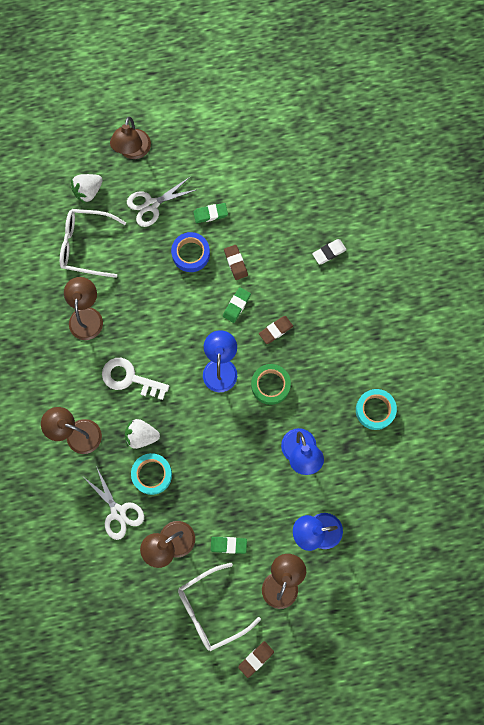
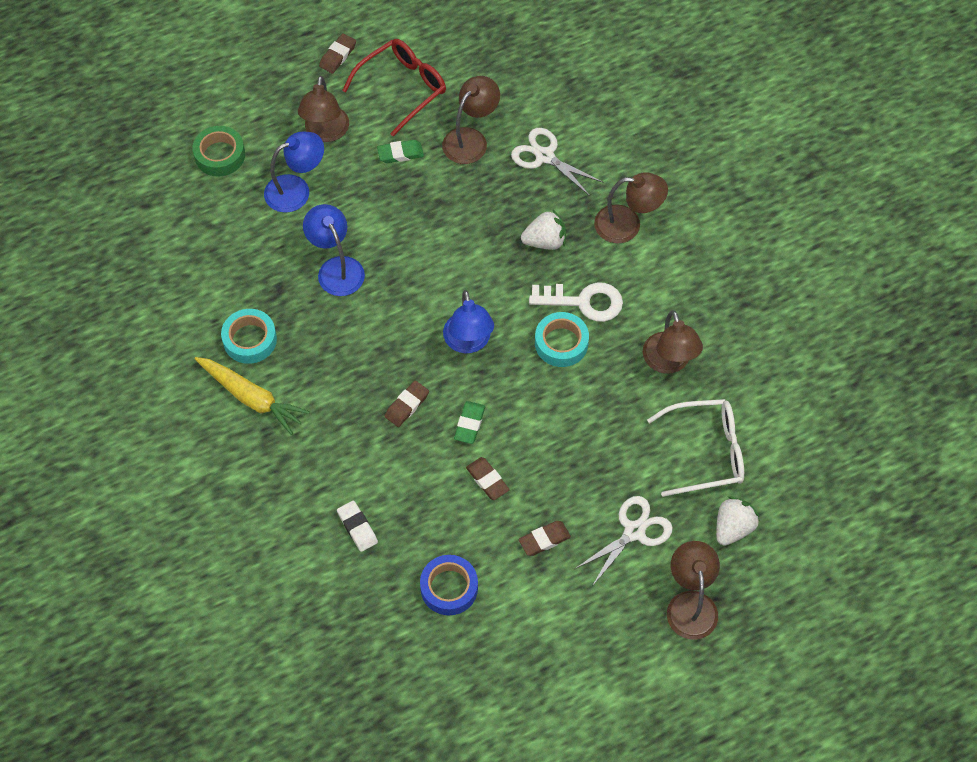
camera: 165 degrees right, 15 degrees down
turquoise tape [131,453,172,495] -> turquoise tape moved to [535,312,589,367]
blue tape [171,232,210,272] -> blue tape moved to [420,555,478,615]
white glasses [178,563,261,651] -> red glasses [342,39,446,136]
green eraser [193,203,228,223] -> brown eraser [519,521,571,556]
green tape [251,364,291,405] -> green tape moved to [192,126,245,177]
white eraser [312,239,347,264] -> white eraser turned 75 degrees counterclockwise [337,500,378,552]
none -> yellow carrot [194,357,310,435]

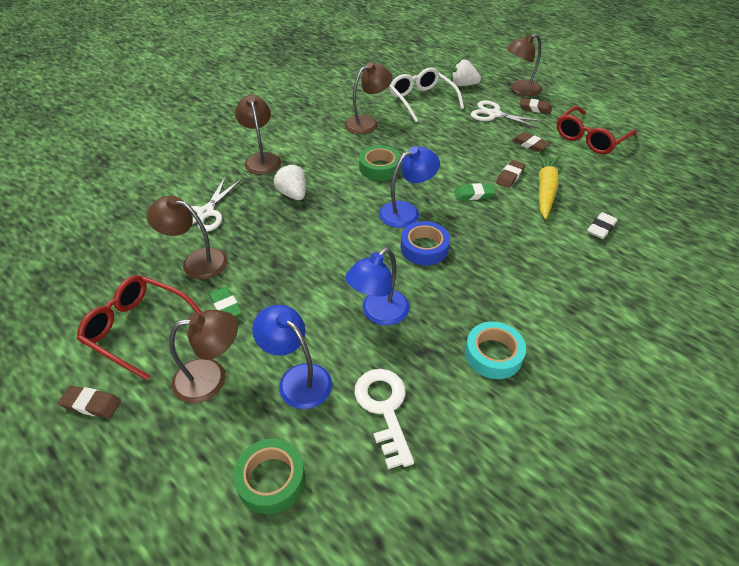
camera: 110 degrees left, 15 degrees down
yellow carrot [194,357,310,435] -> yellow carrot moved to [536,152,560,219]
brown eraser [385,381,429,427] -> brown eraser moved to [519,98,552,114]
blue tape [420,555,478,615] -> blue tape moved to [401,221,450,265]
white key [529,282,623,322] -> white key moved to [354,369,414,469]
turquoise tape [535,312,589,367] -> green tape [359,145,401,181]
none -> red glasses [557,106,637,154]

